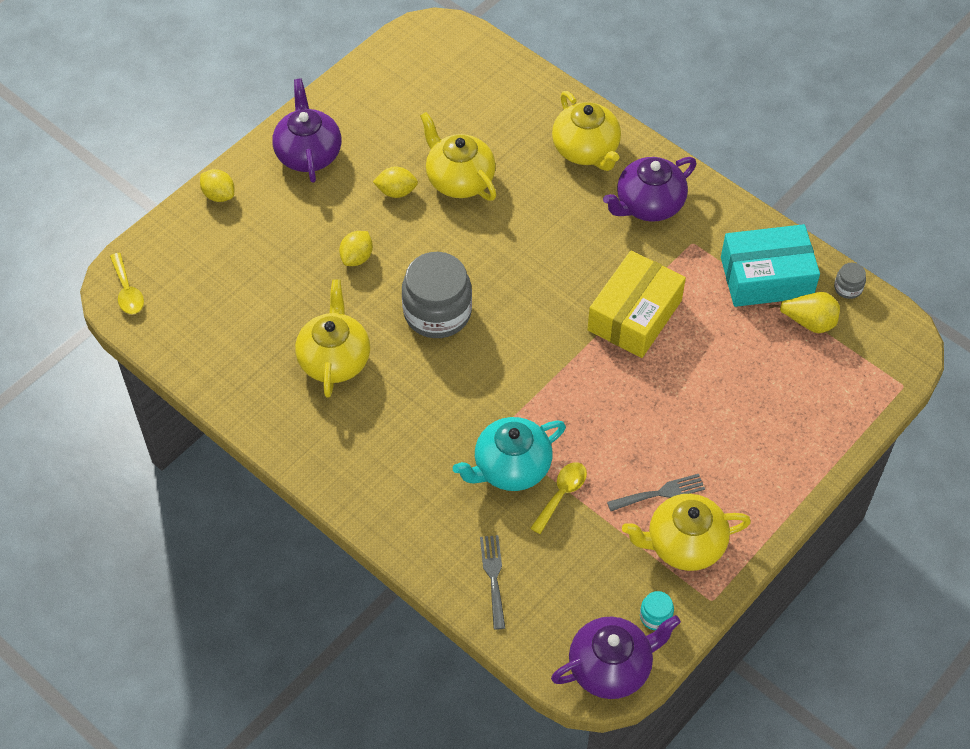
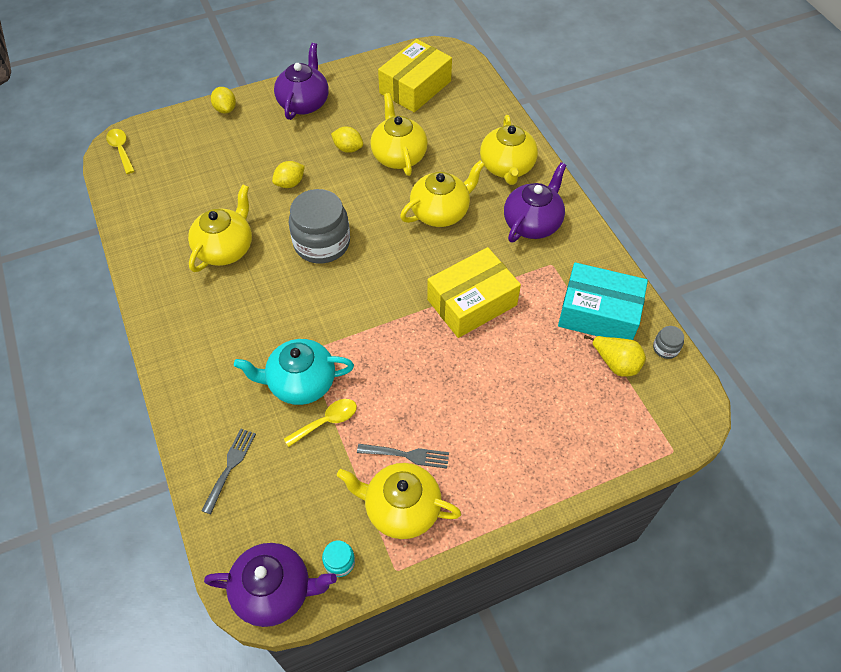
camera: 25 degrees right, 0 degrees up
yellow spoon [110,253,144,314] -> yellow spoon turned 150 degrees clockwise [106,129,135,174]
purple teapot [603,157,696,222] -> purple teapot turned 135 degrees clockwise [504,162,567,242]
none -> yellow box [378,39,452,112]
none -> yellow teapot [400,160,485,227]

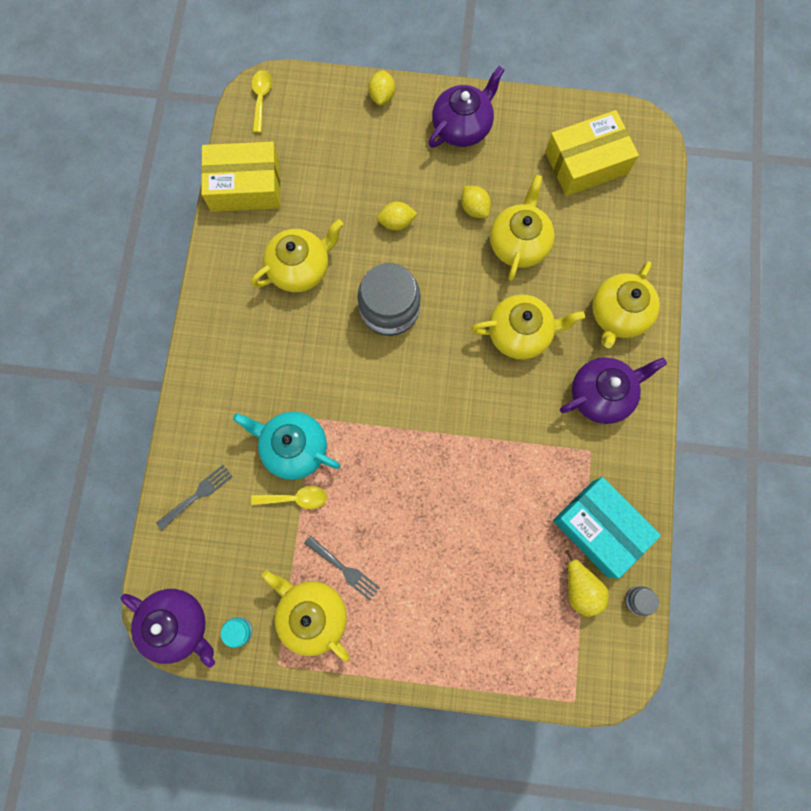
camera: 30 degrees right, 20 degrees up
yellow box [427,247,521,338] -> yellow box moved to [201,142,280,212]

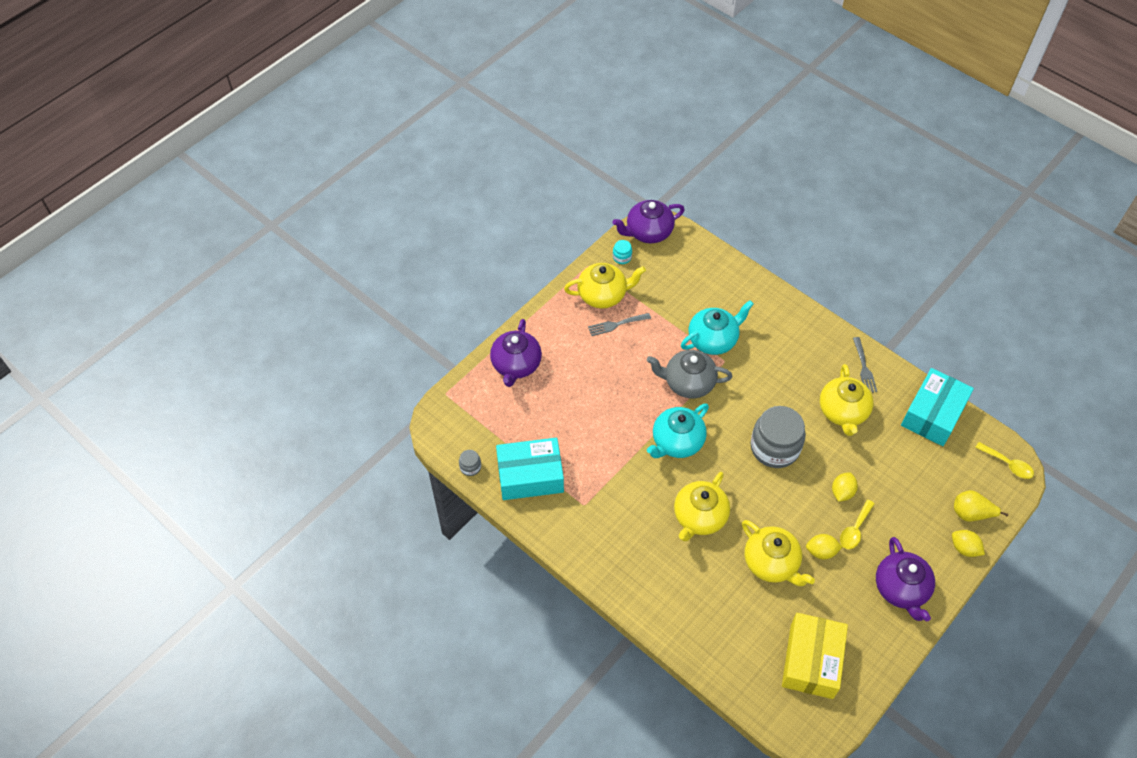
camera: 125 degrees right, 20 degrees down
grey fork [156,465,233,530] -> grey fork moved to [853,337,877,393]
yellow box [201,142,280,212] -> turquoise box [901,368,974,446]
yellow spoon [251,486,327,509] -> yellow spoon moved to [840,500,875,549]
purple teapot [560,357,667,424] -> purple teapot moved to [490,319,542,387]
yellow pear [565,550,609,617] -> yellow pear moved to [954,490,1008,522]
yellow teapot [592,261,660,348] -> none
none -> grey teapot [647,350,732,398]
none -> turquoise teapot [647,404,709,458]

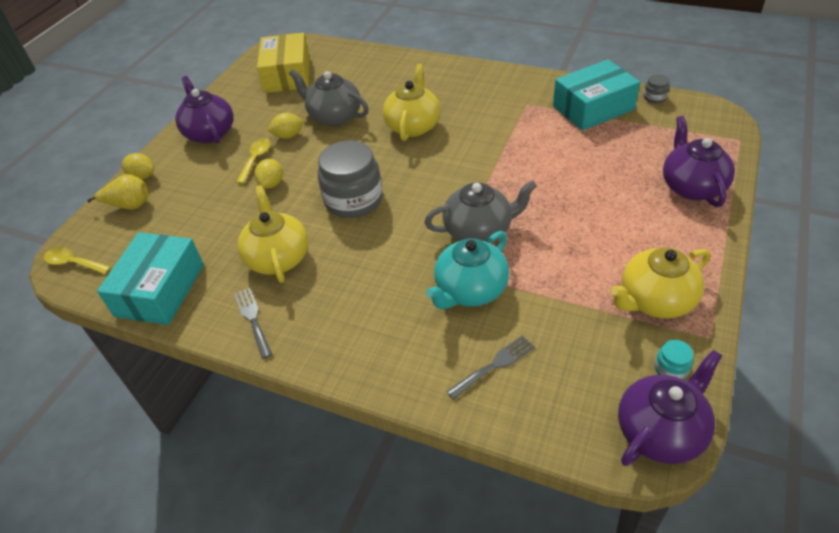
camera: 165 degrees right, 10 degrees down
grey fork [588,313,651,336] -> grey fork moved to [446,335,535,400]
turquoise teapot [647,404,709,458] -> none
yellow teapot [742,520,815,586] -> grey teapot [289,69,369,126]

